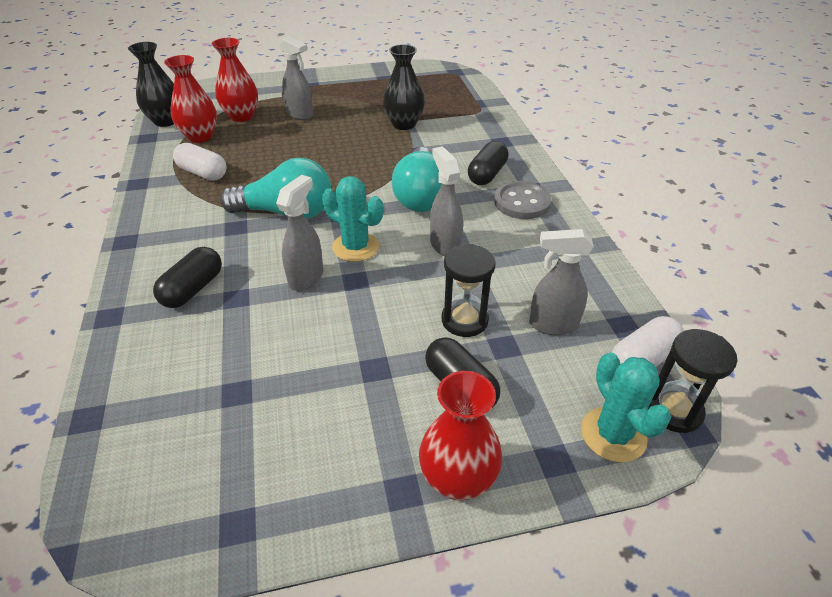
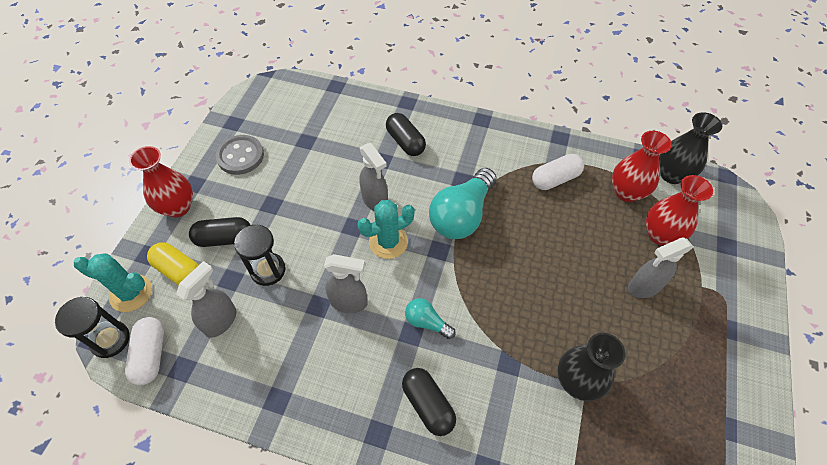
camera: 120 degrees right, 15 degrees up
turquoise light bulb [392,147,442,212] -> turquoise light bulb [405,298,456,339], size x0.50
grey button [494,181,552,219] -> grey button moved to [215,135,264,175]
none -> yellow capsule [147,242,199,285]

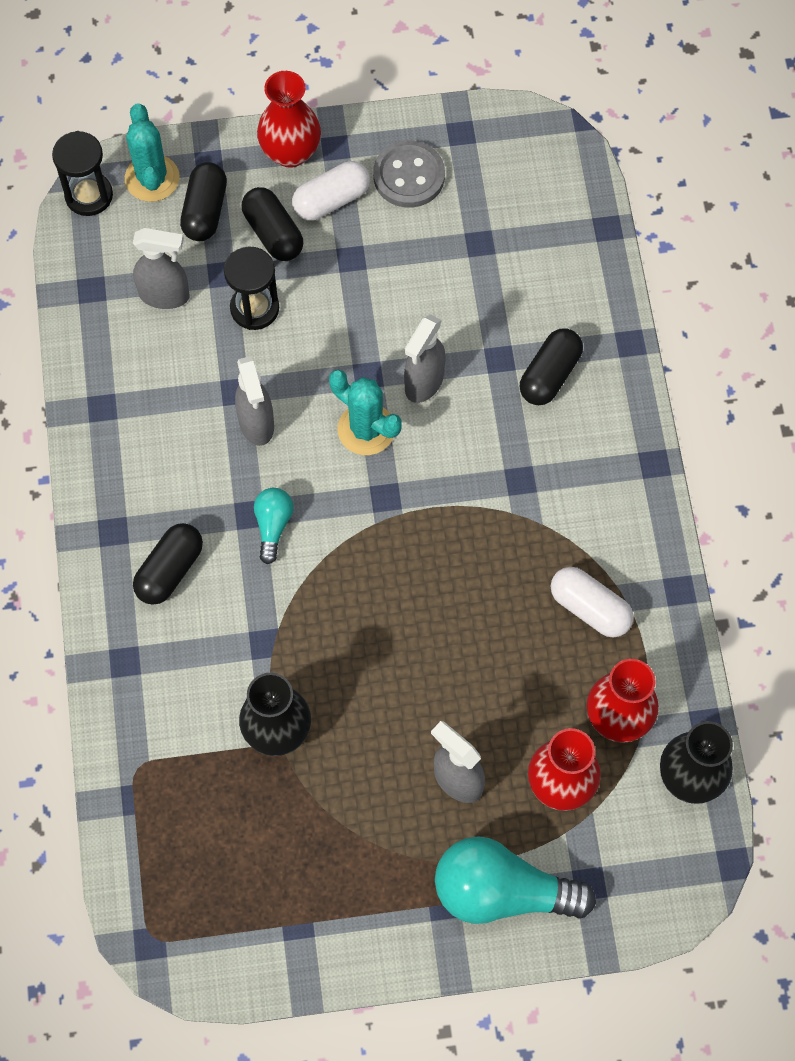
camera: 65 degrees right, 10 degrees up
white capsule [125,317,164,385] -> white capsule moved to [292,161,370,221]
yellow capsule [147,242,199,285] -> black capsule [180,162,227,241]
turquoise light bulb [429,168,496,239] -> turquoise light bulb moved to [435,836,596,924]

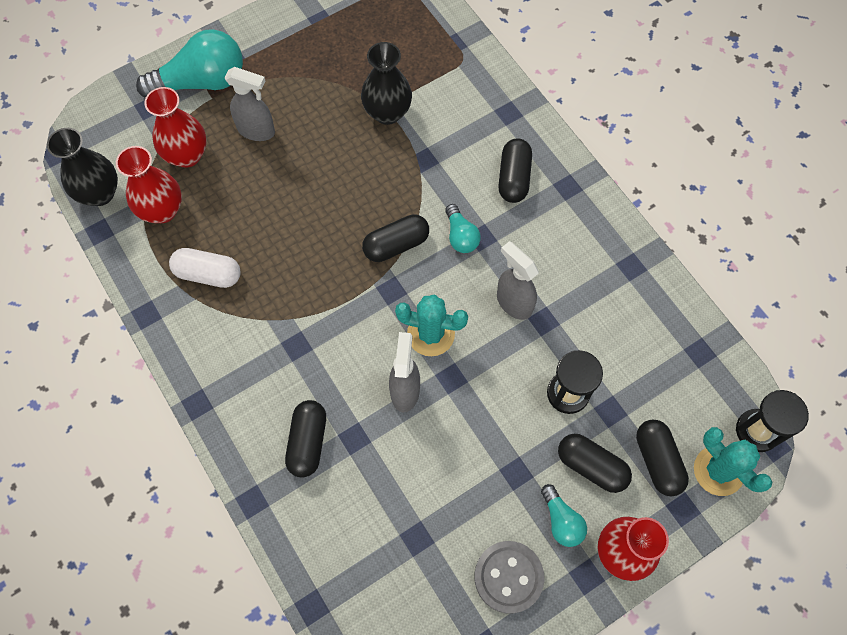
camera: 155 degrees right, 0 degrees up
grey spray bottle [133,228,189,309] -> none
white capsule [292,161,370,221] -> turquoise light bulb [541,484,587,547]
none -> black capsule [362,214,429,262]

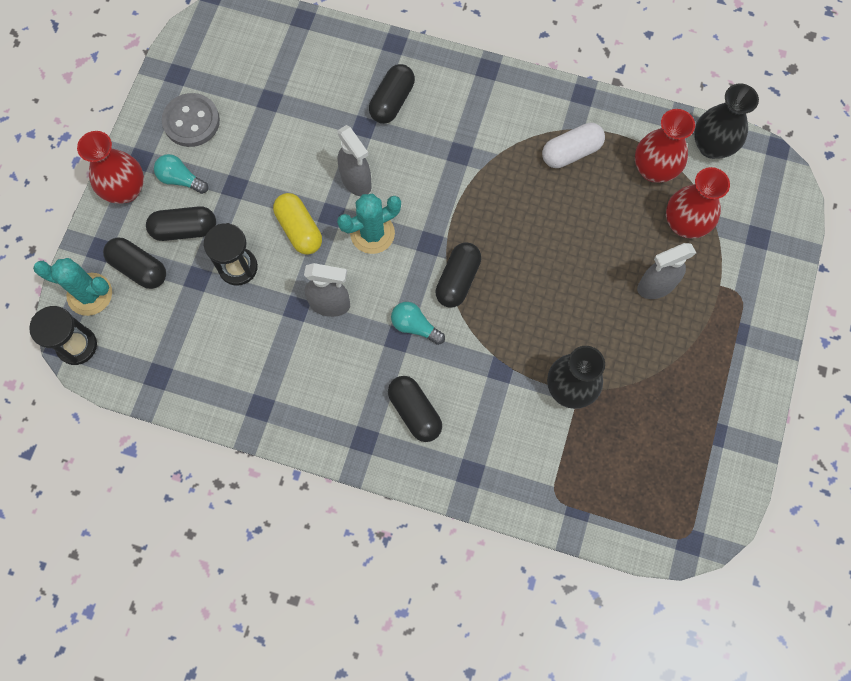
camera: 140 degrees right, 5 degrees up
turquoise light bulb [136,29,243,98] -> none
black capsule [285,400,326,478] -> black capsule turned 60 degrees clockwise [369,64,415,124]
none -> yellow capsule [273,193,322,255]

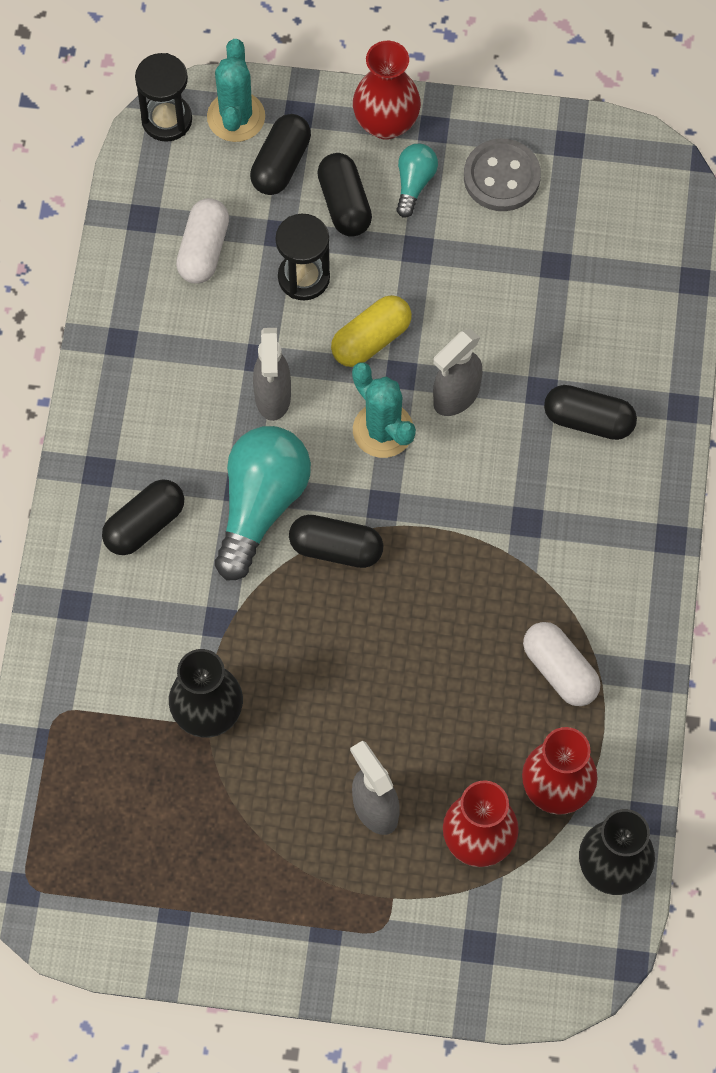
camera: 80 degrees right, 5 degrees down
turquoise light bulb [391,302,445,345] -> turquoise light bulb [215,426,311,581], size x1.99
none -> white capsule [176,198,229,284]

